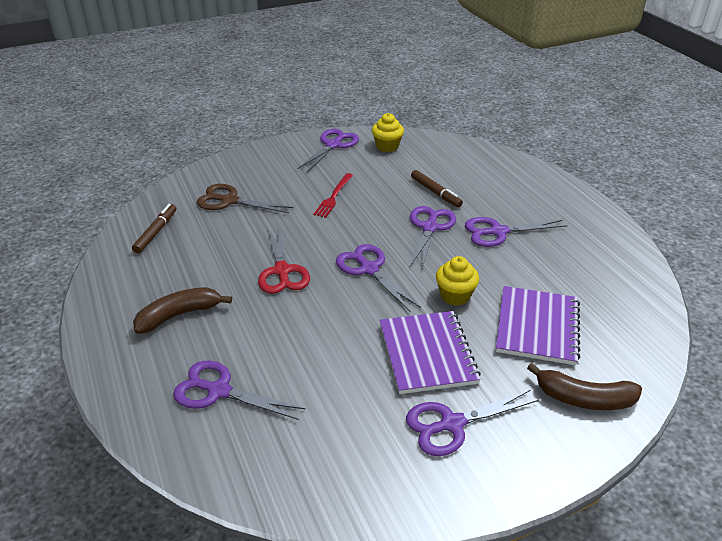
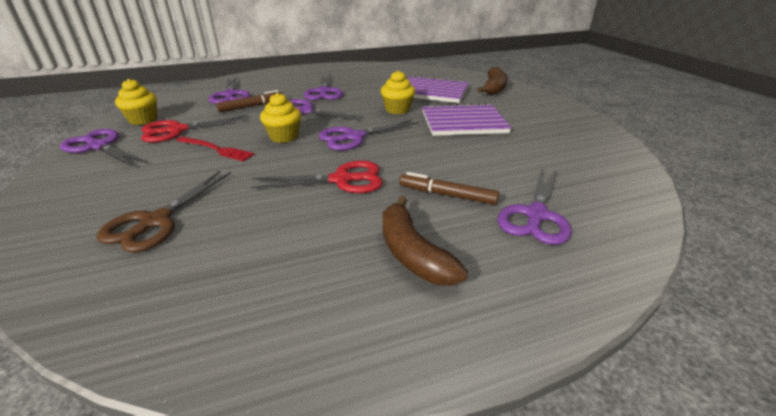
camera: 85 degrees left, 5 degrees down
brown marker [132,204,176,253] -> brown marker moved to [399,172,499,205]
purple scissors [406,390,539,456] -> purple scissors moved to [209,77,251,104]
none -> red scissors [141,115,249,143]
none -> yellow cupcake [260,93,301,143]

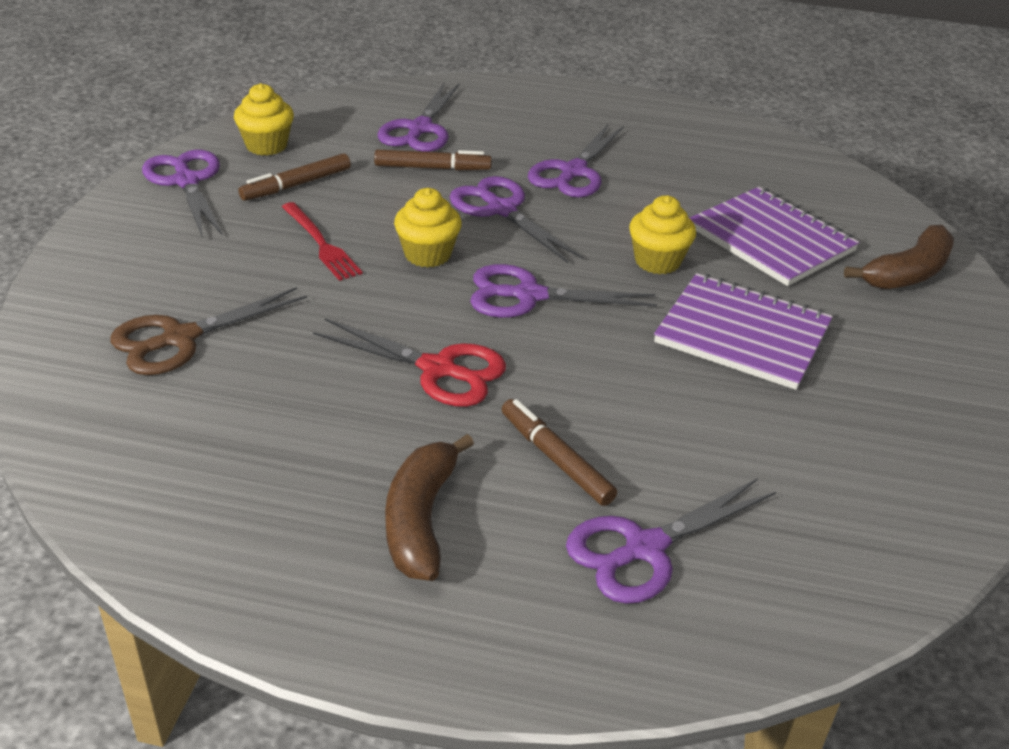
camera: 30 degrees right, 5 degrees up
red scissors [141,115,249,143] -> brown marker [238,153,351,201]

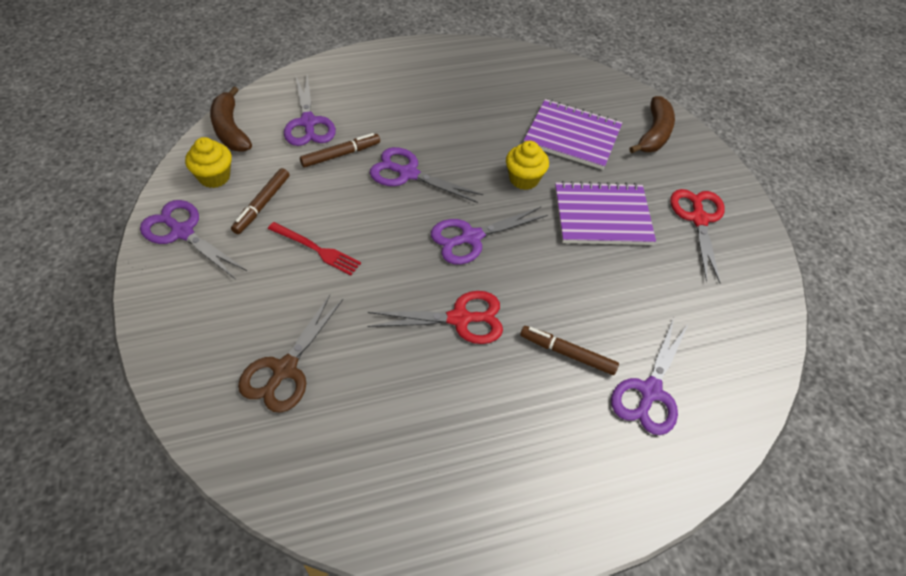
camera: 30 degrees left, 15 degrees up
brown banana [385,434,474,581] -> brown banana moved to [210,86,252,152]
yellow cupcake [394,188,462,268] -> none
purple scissors [528,124,624,198] -> none
none -> red scissors [671,189,725,284]

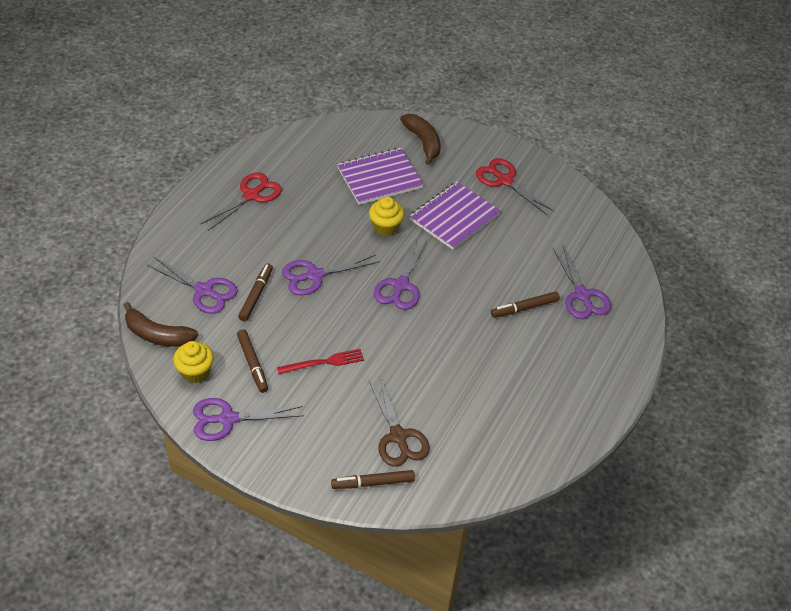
camera: 45 degrees left, 5 degrees down
red scissors [368,291,503,344] -> red scissors moved to [201,173,282,231]
none -> brown marker [331,470,415,489]

